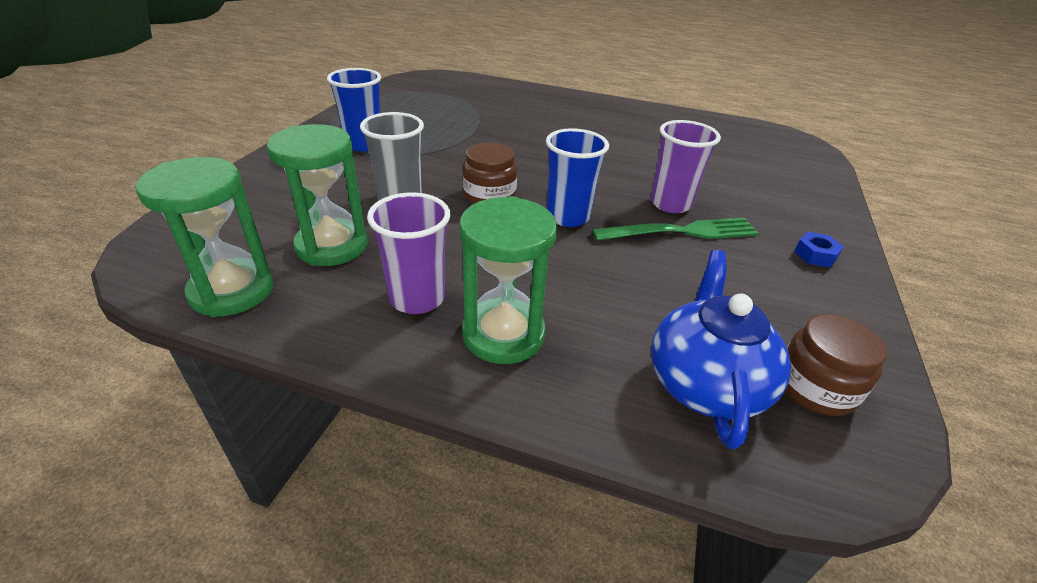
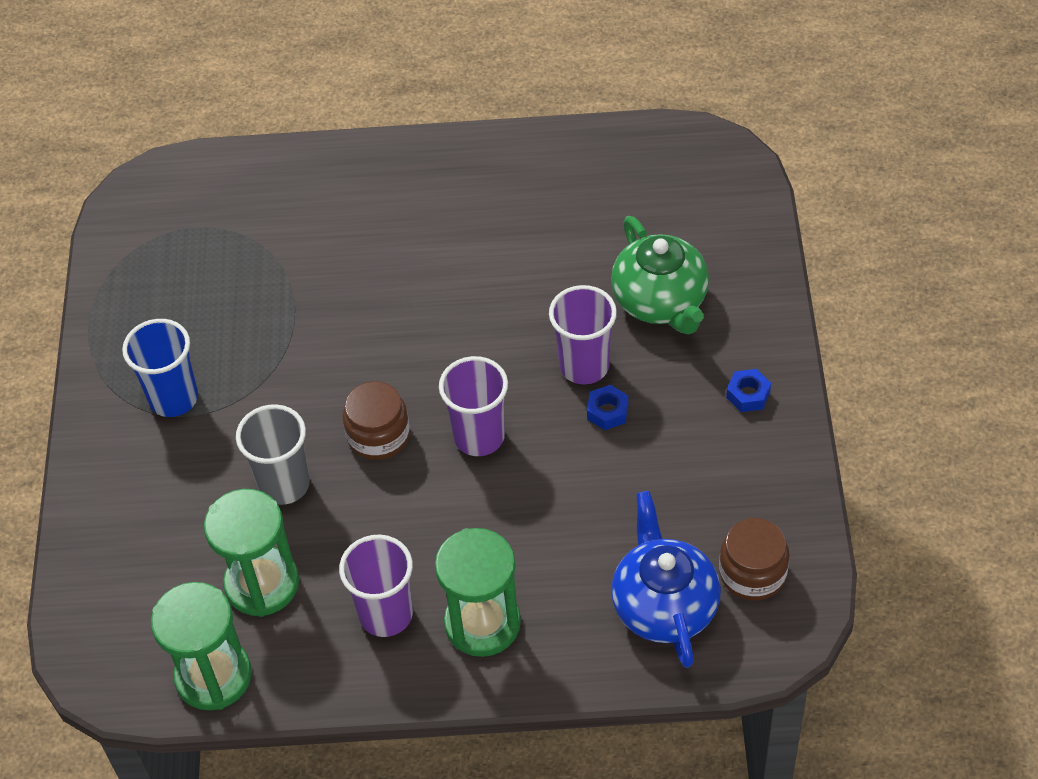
camera: 15 degrees left, 15 degrees up
blue cup [546,128,609,227] -> purple cup [439,356,508,456]
green fork [592,218,759,241] -> blue nut [587,385,628,430]
none -> green teapot [611,216,709,335]

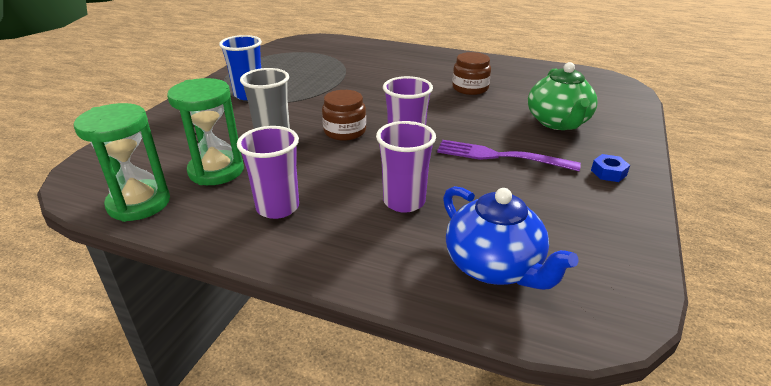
camera: 20 degrees right, 20 degrees down
green hourglass [435,528,521,657] -> none
purple cup [549,285,617,384] -> purple cup moved to [376,121,436,213]
blue nut [587,385,628,430] -> purple fork [437,140,581,171]
blue teapot [611,491,721,668] -> blue teapot turned 135 degrees clockwise [443,186,579,290]
brown jar [719,518,789,601] -> brown jar moved to [452,52,491,95]

